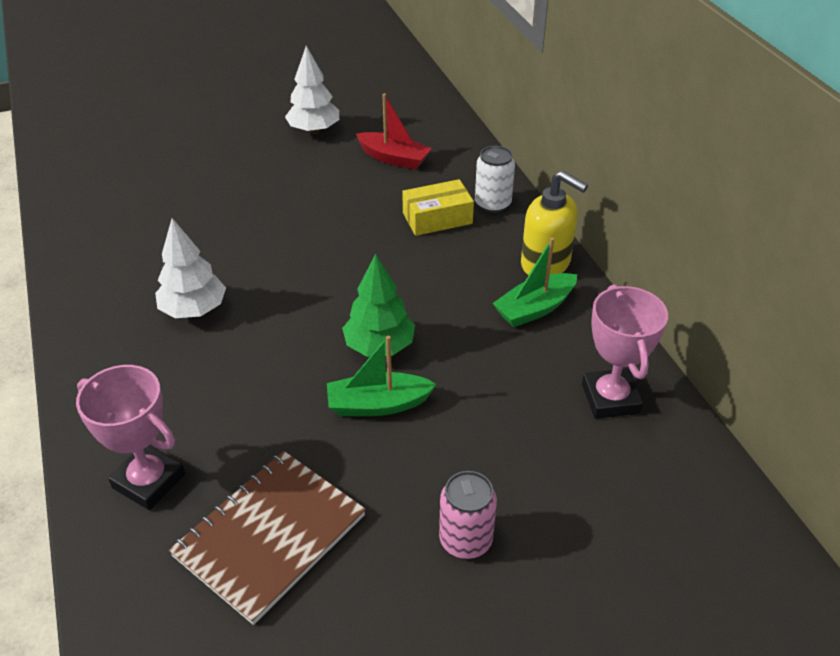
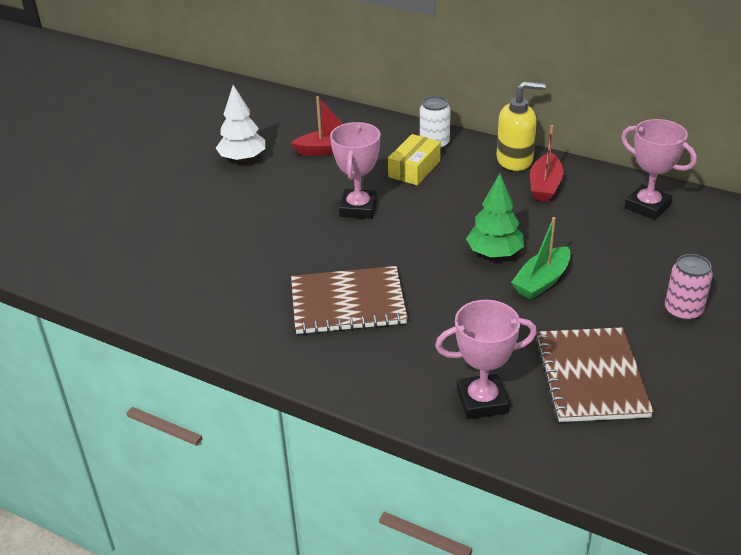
camera: 40 degrees left, 5 degrees down
white tree [155,218,226,318] -> brown notebook [291,266,408,334]
green boat [493,238,577,327] -> red boat [530,125,564,202]
none -> pink trophy [330,122,380,219]

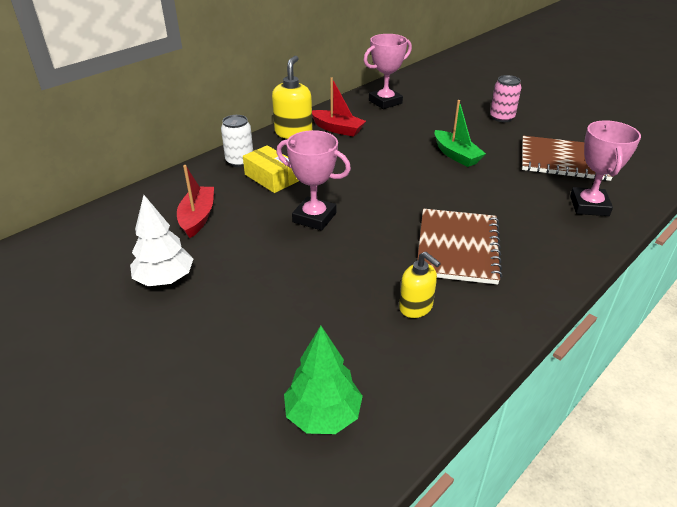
camera: 75 degrees left, 0 degrees up
green tree [466,173,524,258] -> green tree moved to [284,326,363,434]
none -> yellow soap dispenser [399,252,441,318]

